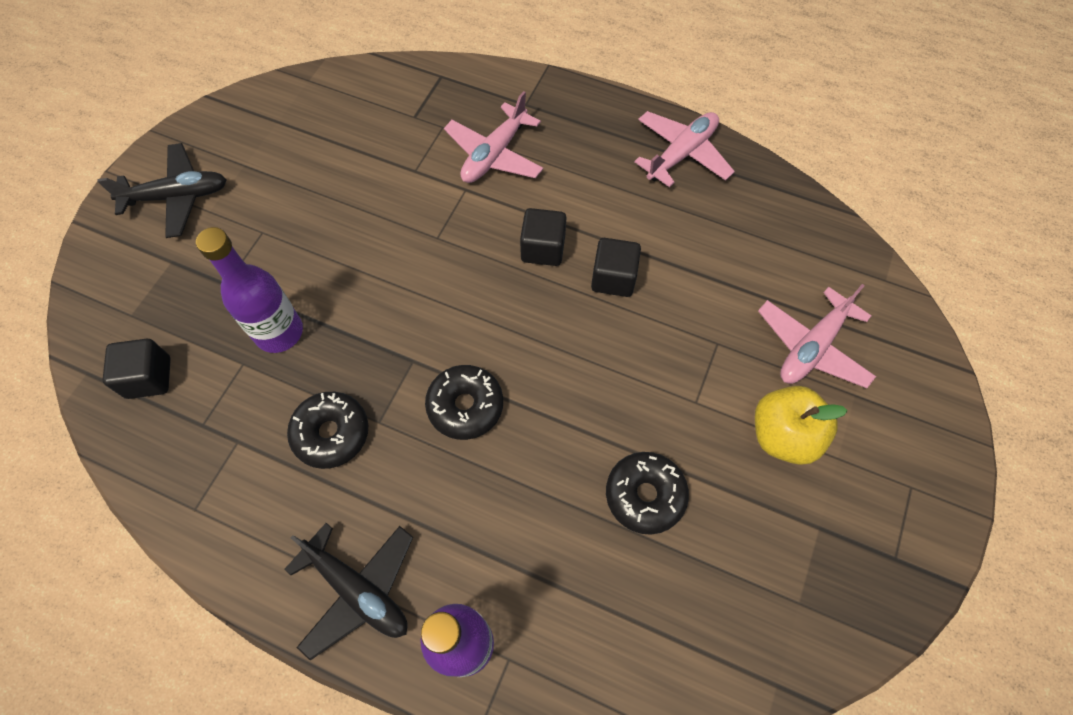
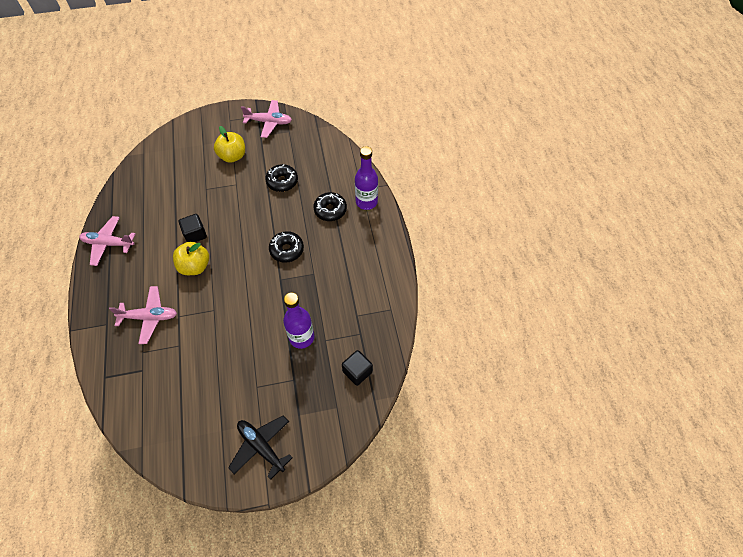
camera: 125 degrees left, 5 degrees down
black plane [284,523,413,660] -> none
black donut [287,392,368,469] -> black donut moved to [313,192,347,221]
black cube [520,208,566,266] -> yellow apple [173,242,209,275]
pink plane [758,284,876,388] -> pink plane moved to [241,100,292,138]

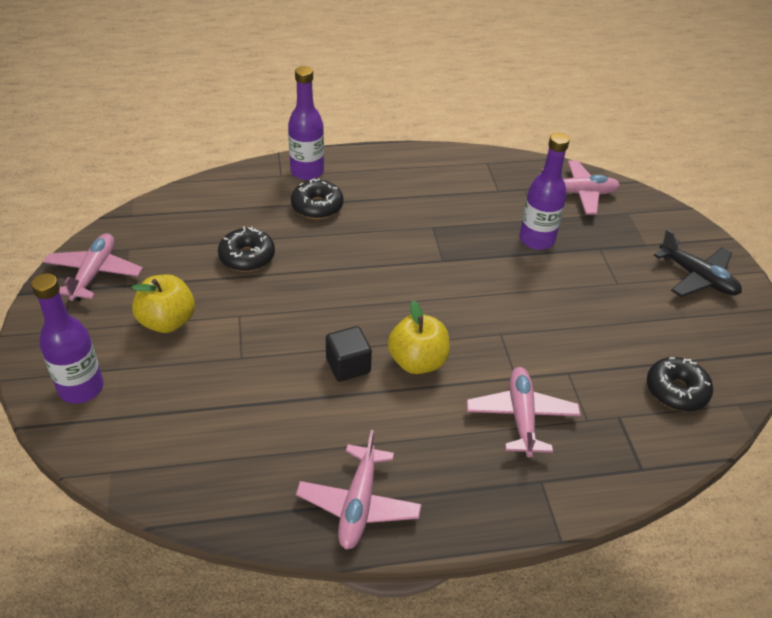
camera: 90 degrees left, 15 degrees down
black plane [228,415,293,480] -> black plane turned 90 degrees counterclockwise [654,229,742,297]
black donut [269,231,304,263] -> black donut moved to [647,357,713,411]
black cube [342,350,373,386] -> pink plane [539,160,620,214]
none -> purple bottle [31,273,104,404]

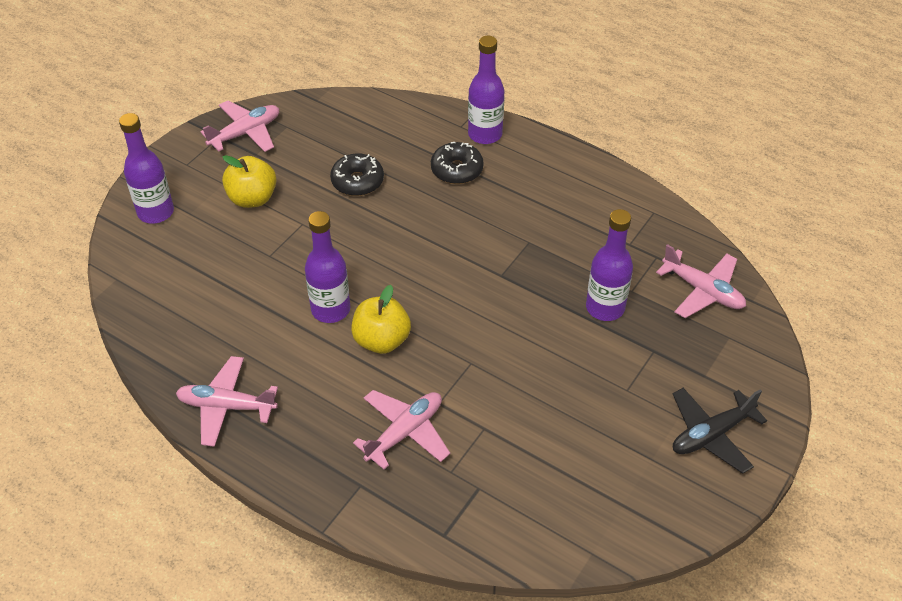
camera: 45 degrees right, 5 degrees up
pink plane [296,430,422,549] -> pink plane turned 45 degrees clockwise [176,356,278,447]
black cube [326,326,372,381] -> purple bottle [305,211,350,323]
black donut [647,357,713,411] -> none
black plane [654,229,742,297] -> black plane turned 60 degrees clockwise [673,388,767,474]

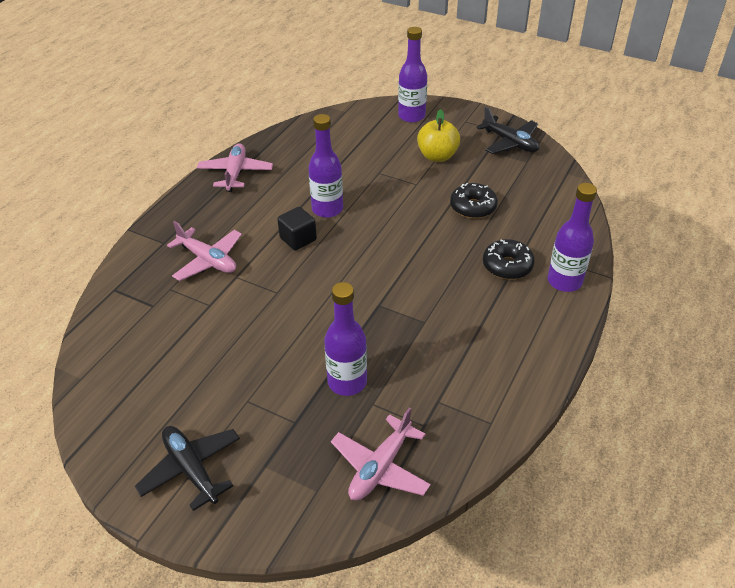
camera: 85 degrees right, 5 degrees down
pink plane [200,101,279,152] -> black plane [477,107,539,154]
yellow apple [351,285,411,354] -> black cube [277,207,317,250]

